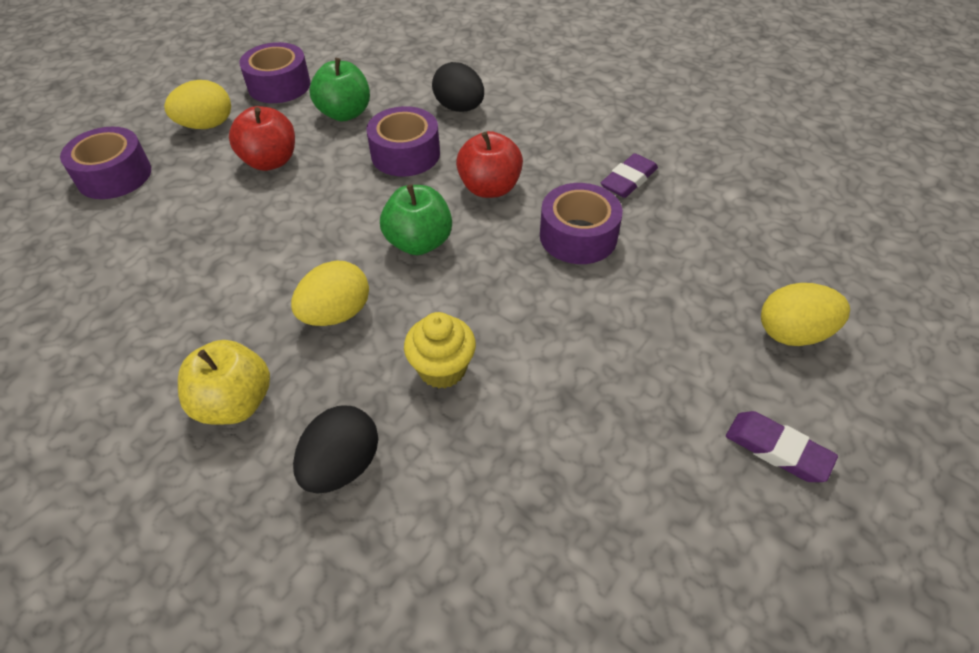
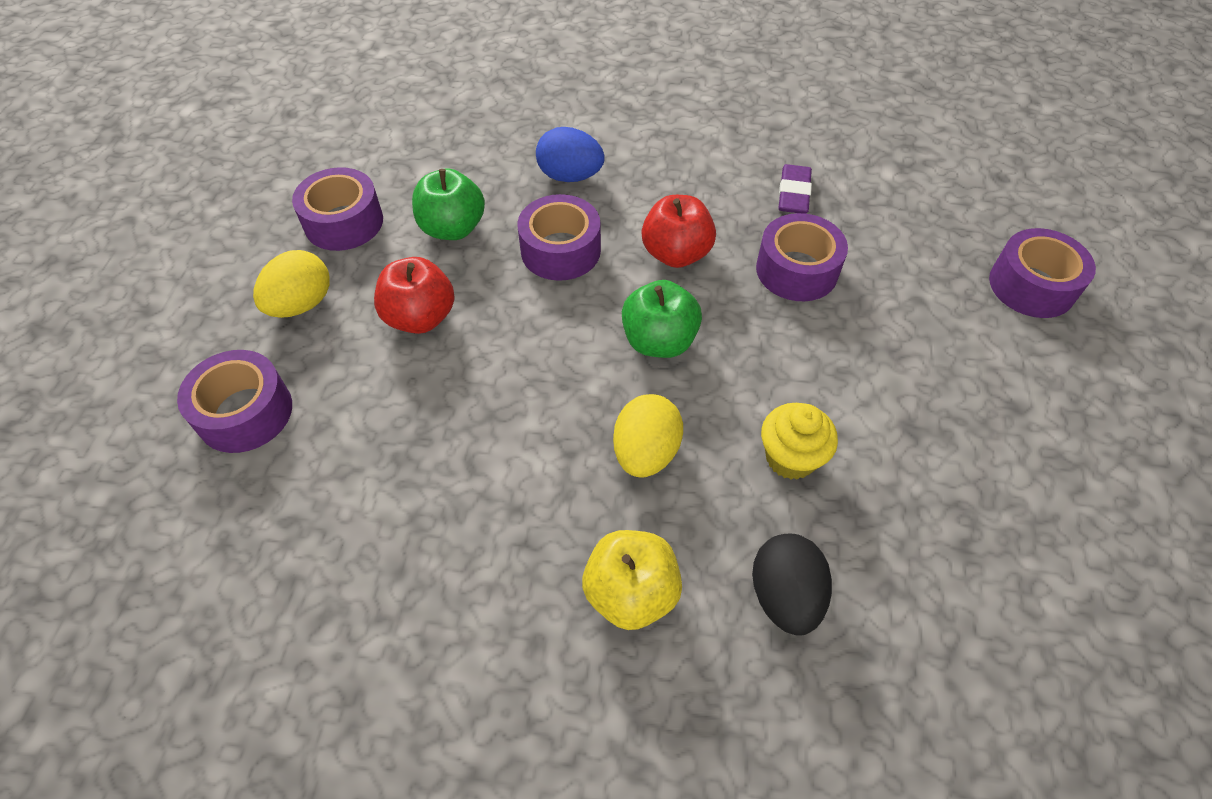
camera: 30 degrees left, 5 degrees up
black egg [432,62,484,112] -> blue egg [536,127,605,182]
purple eraser [726,411,838,482] -> none
yellow egg [761,283,850,346] -> purple tape [989,228,1096,318]

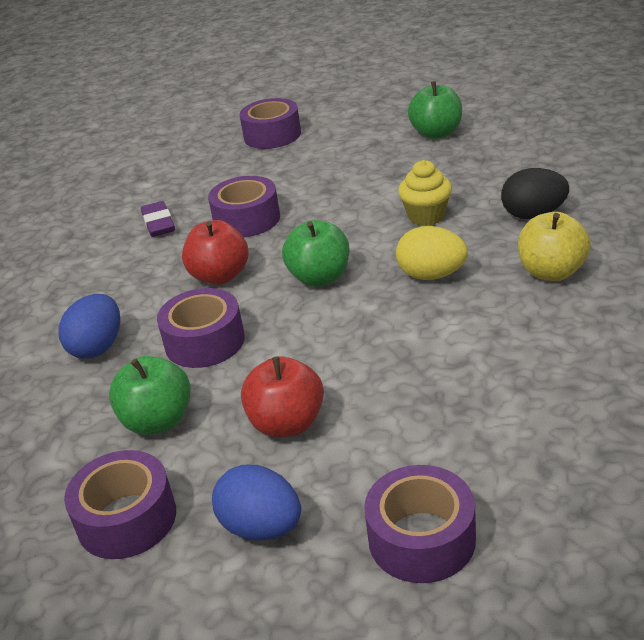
camera: 85 degrees left, 20 degrees down
yellow egg [253,250,330,318] -> blue egg [212,465,301,541]
purple eraser [778,164,812,214] -> purple eraser turned 60 degrees clockwise [141,201,175,237]
none -> green apple [408,81,462,139]

